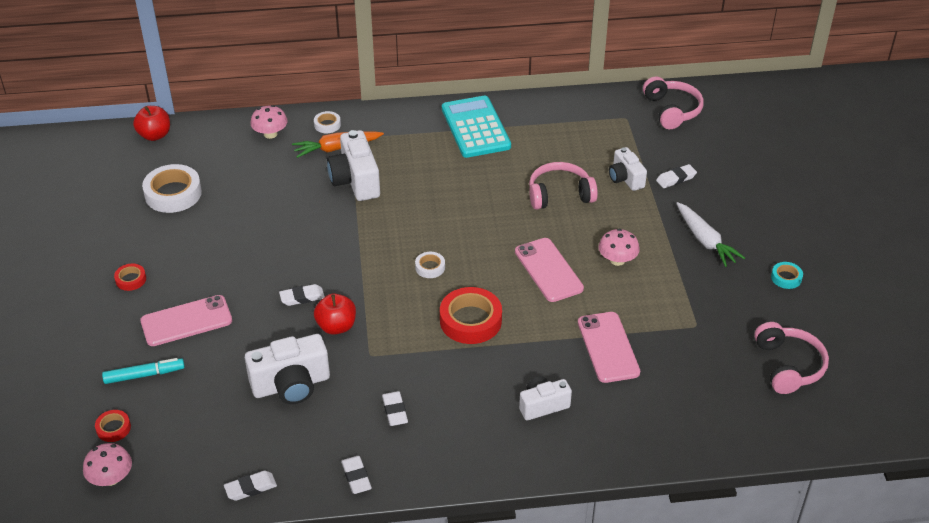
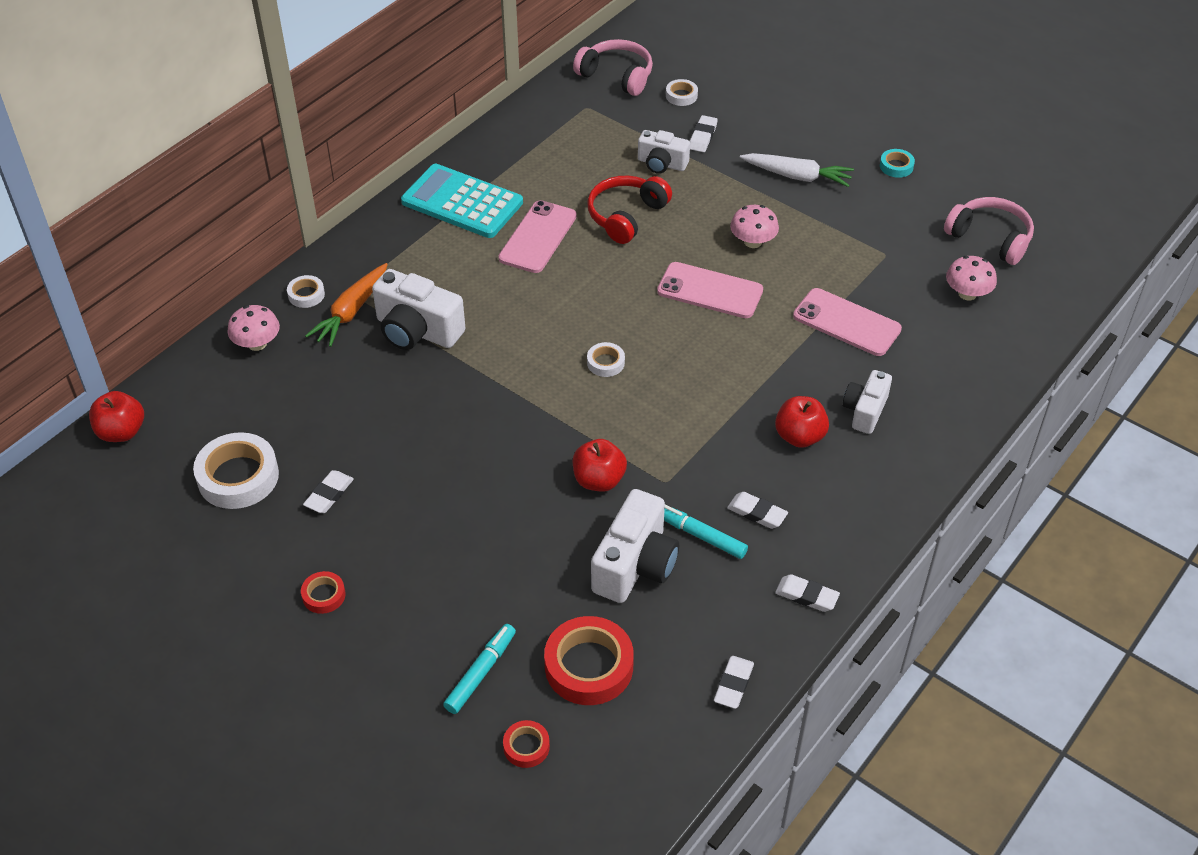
camera: 45 degrees left, 5 degrees up
pink mushroom [83,443,132,486] -> pink mushroom moved to [946,256,997,300]
pink phone [140,295,232,346] -> pink phone moved to [499,200,577,273]
white eraser [279,284,325,306] -> white eraser moved to [303,470,354,513]
red tape [440,287,502,344] -> red tape moved to [544,616,634,705]
pink headphones [529,162,598,210] -> red headphones [587,176,672,244]
none -> turquoise marker [664,504,748,559]
none -> white tape [666,79,698,106]
none -> red apple [775,396,829,448]

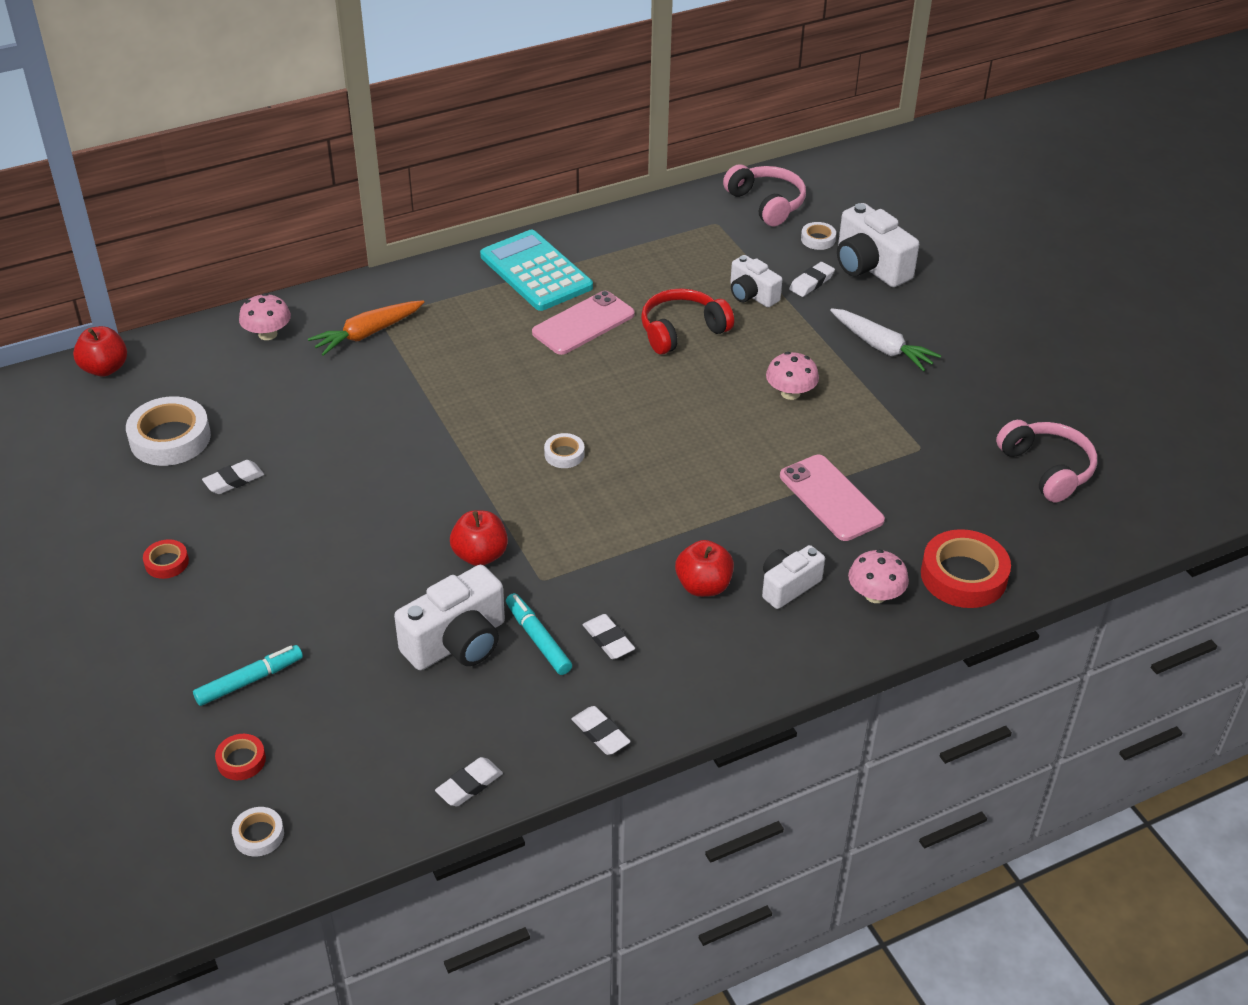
camera: 25 degrees right, 5 degrees down
white tape [287,275,325,308] -> white tape moved to [232,807,284,857]
white camera [372,269,465,350] -> white camera moved to [837,203,919,287]
red tape [544,616,634,705] -> red tape moved to [921,529,1011,608]
pink phone [657,262,763,318] -> none
turquoise tape [880,149,915,178] -> none
pink mushroom [946,256,997,300] -> pink mushroom moved to [848,549,909,603]

